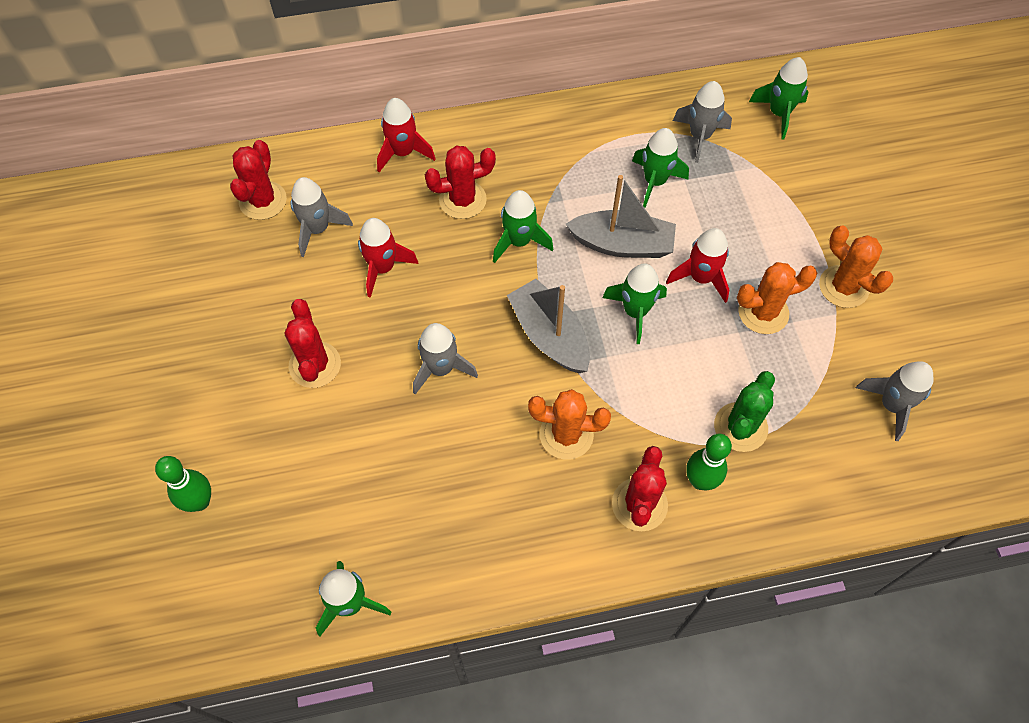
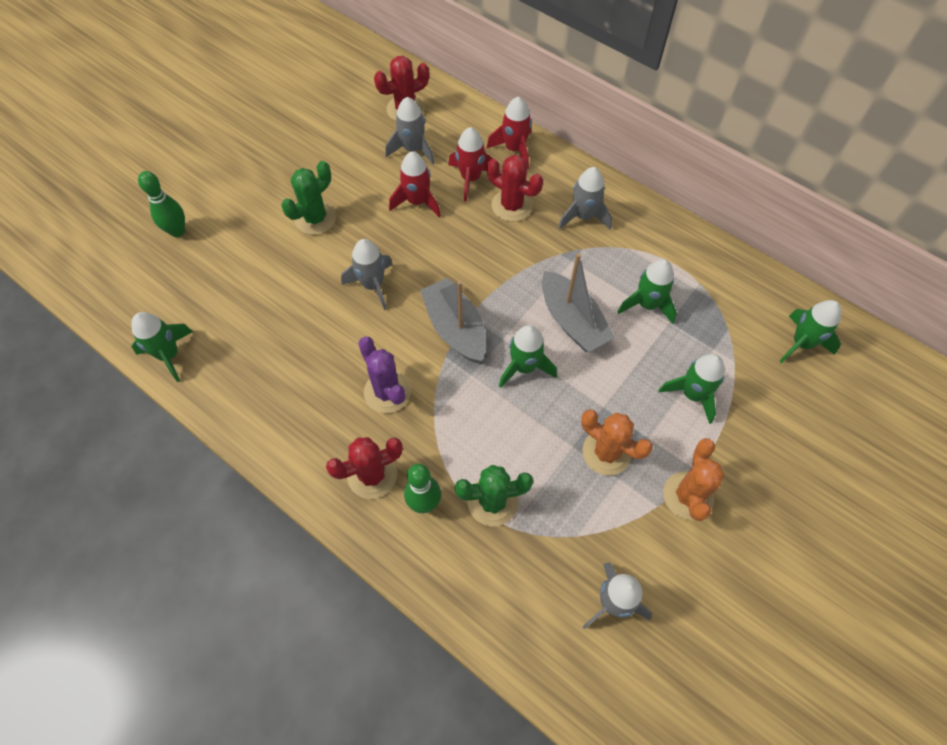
camera: 50 degrees right, 0 degrees up
red cactus [285,299,341,388] -> green cactus [281,161,336,235]
green rocket [493,190,553,263] -> green rocket moved to [659,354,725,424]
grey boat [507,279,590,373] -> grey boat turned 45 degrees counterclockwise [420,278,486,363]
orange cactus [528,389,611,460] -> purple cactus [358,337,411,413]
red rocket [666,228,729,303] -> red rocket moved to [448,127,493,202]
grey rocket [673,81,732,163] -> grey rocket moved to [558,167,612,230]

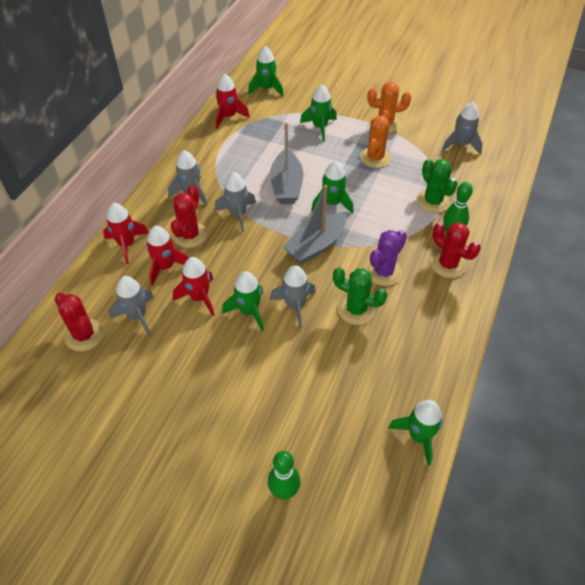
camera: 105 degrees left, 10 degrees down
green cactus [281,161,336,235] -> green cactus moved to [333,267,387,325]
grey boat [542,253,615,352] -> grey boat turned 135 degrees clockwise [270,123,303,204]
green rocket [617,259,677,324] -> green rocket moved to [222,271,264,331]
none -> grey rocket [215,172,256,232]
none -> red rocket [216,74,250,128]

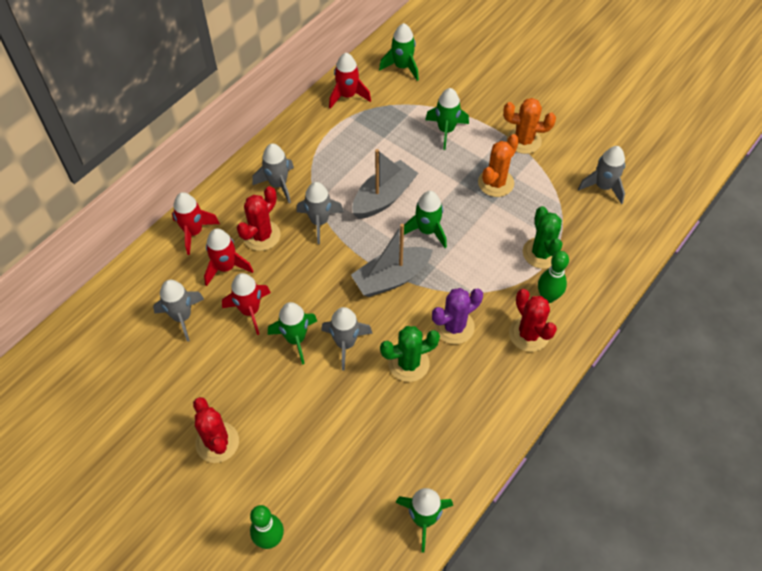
camera: 15 degrees right, 5 degrees up
red cactus [54,293,104,351] -> red cactus moved to [193,397,239,463]
grey boat [270,123,303,204] -> grey boat turned 150 degrees counterclockwise [352,149,418,219]
green cactus [333,267,387,325] -> green cactus turned 60 degrees counterclockwise [380,326,440,382]

